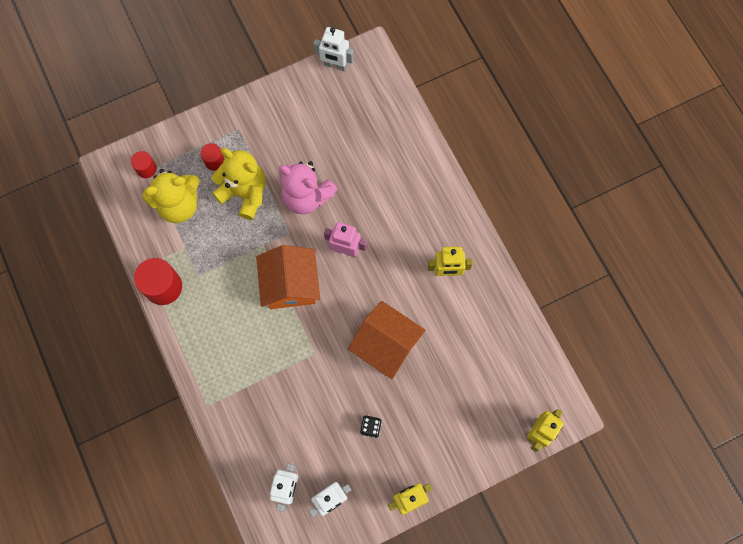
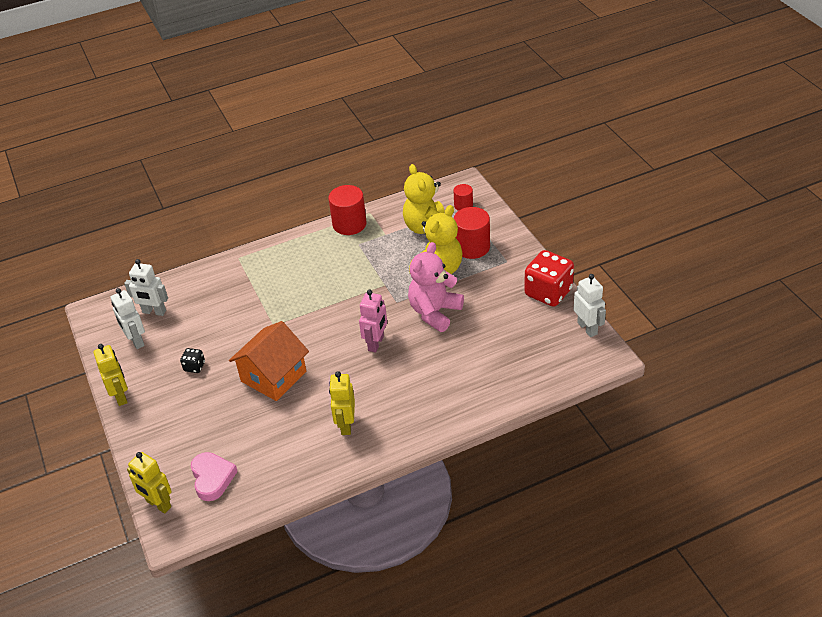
camera: 95 degrees right, 30 degrees down
red cylinder [200,143,224,171] -> red cylinder [454,207,490,259], size x1.79
orange house [256,245,320,309] -> none
white robot [313,27,354,71] -> white robot turned 135 degrees clockwise [573,274,606,337]
none -> pink heart [191,452,238,501]
none -> red dice [524,250,574,307]

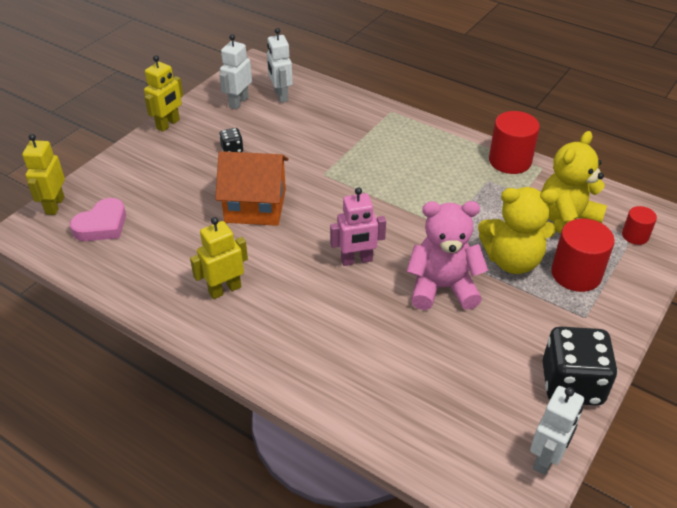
camera: 55 degrees right, 0 degrees up
red dice [524,250,574,307] -> black dice [542,326,617,406]

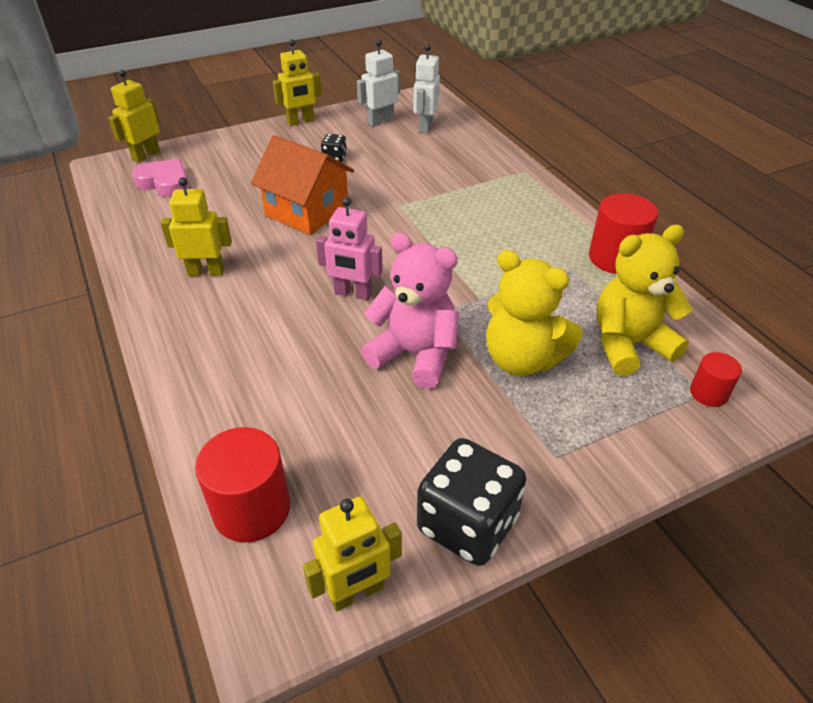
camera: 30 degrees right, 0 degrees up
pink heart [70,198,126,241] -> pink heart turned 135 degrees counterclockwise [132,159,189,197]
white robot [530,386,584,475] -> yellow robot [303,497,402,611]
red cylinder [551,219,615,292] -> red cylinder moved to [195,427,290,543]

